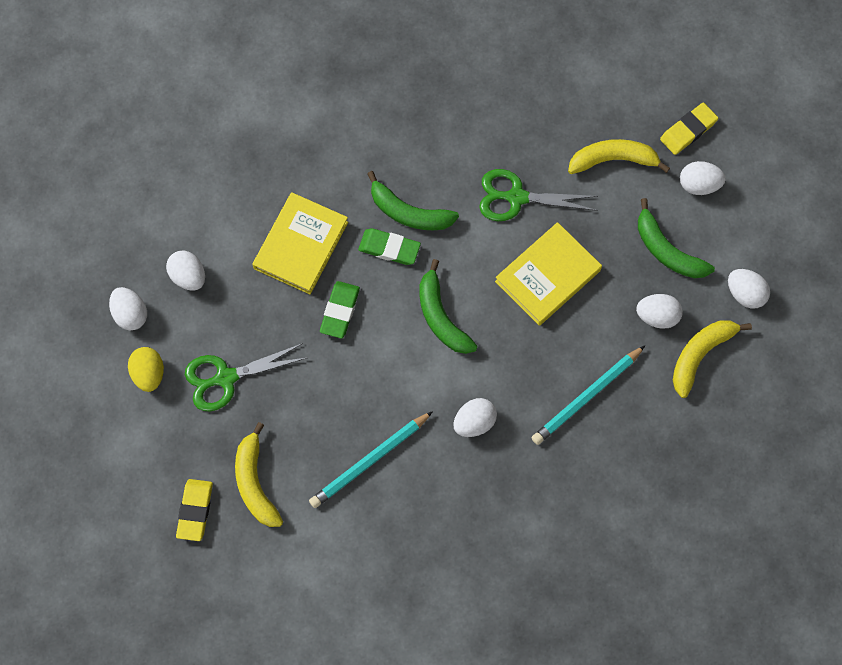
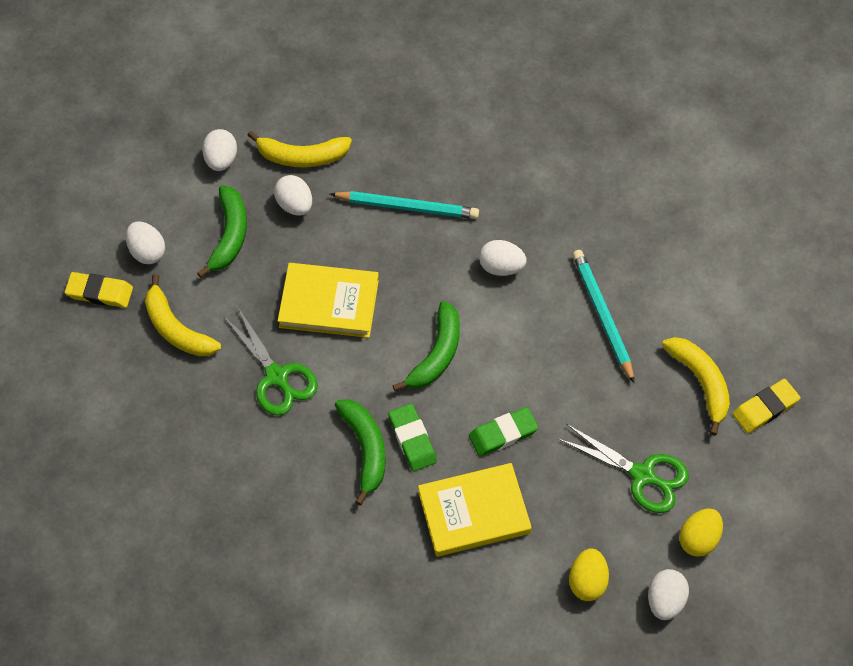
camera: 130 degrees left, 10 degrees down
white egg [166,251,205,290] -> yellow egg [569,548,609,601]
yellow banana [235,422,283,527] -> yellow banana turned 60 degrees counterclockwise [662,337,730,436]
turquoise pencil [309,411,433,508] -> turquoise pencil turned 120 degrees counterclockwise [572,250,634,383]

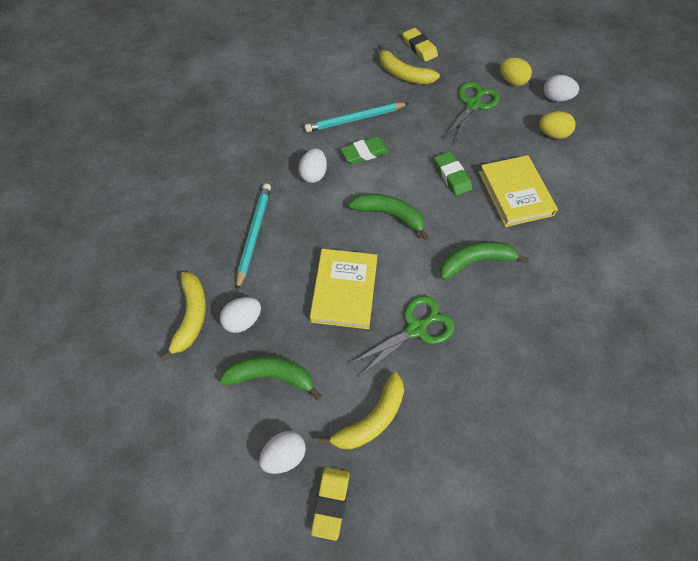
camera: 90 degrees left, 0 degrees up
white egg [202,129,237,171] -> none
green eraser [388,404,437,472] -> green eraser moved to [341,137,389,164]
yellow banana [662,337,730,436] -> yellow banana turned 120 degrees counterclockwise [379,45,440,84]

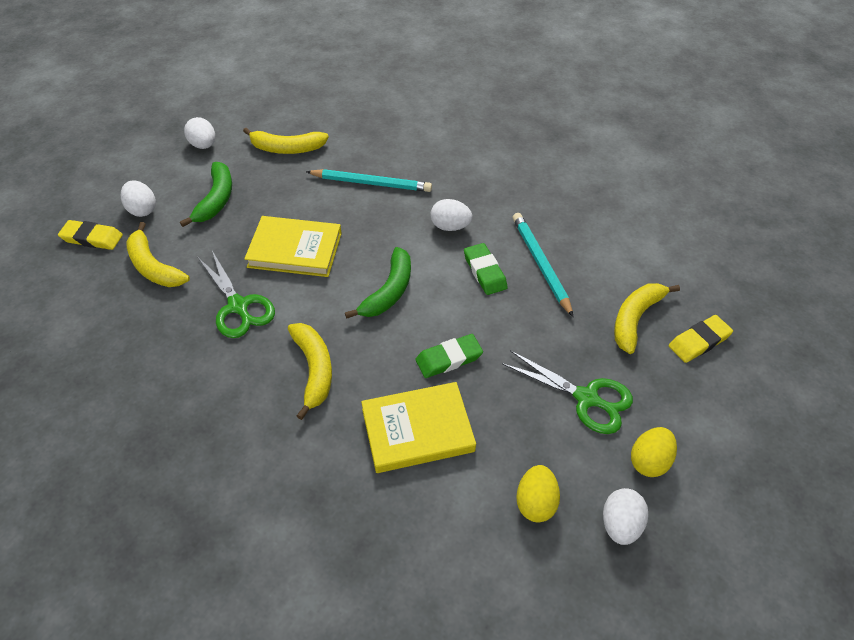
camera: 90 degrees right, 10 degrees down
white egg [220,297,261,333] -> white egg moved to [184,117,215,149]
green banana [440,241,529,280] -> yellow banana [288,323,332,420]

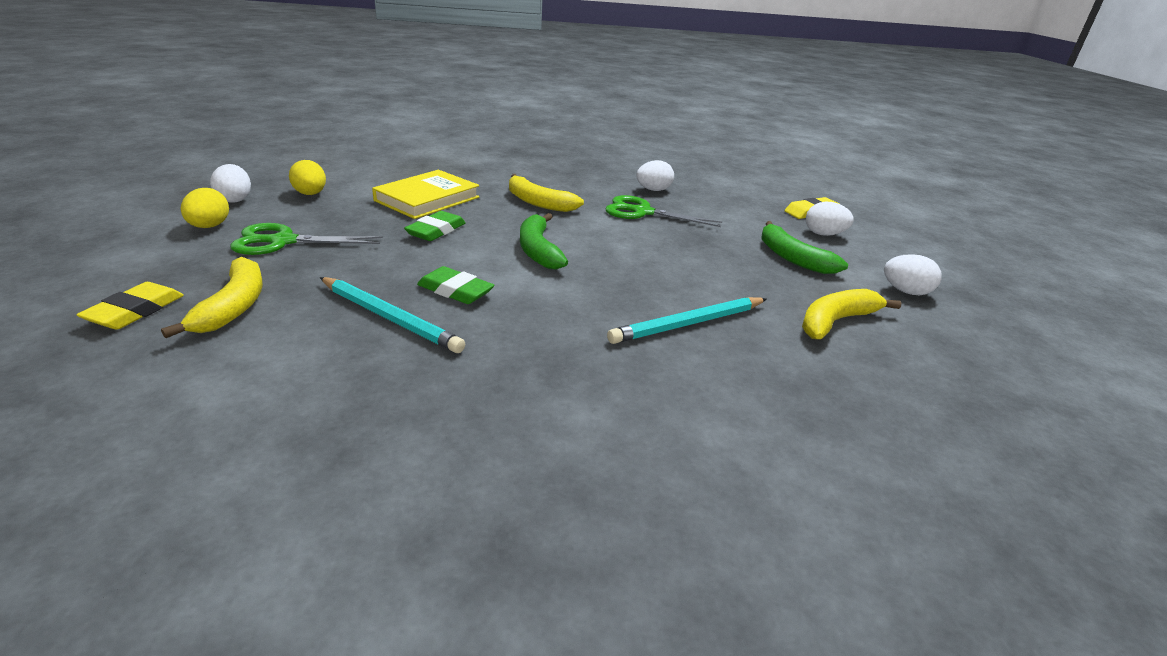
camera: 140 degrees right, 20 degrees down
yellow banana [126,222,190,287] -> none
yellow book [244,216,342,277] -> none
white egg [430,199,472,231] -> white egg moved to [636,160,674,191]

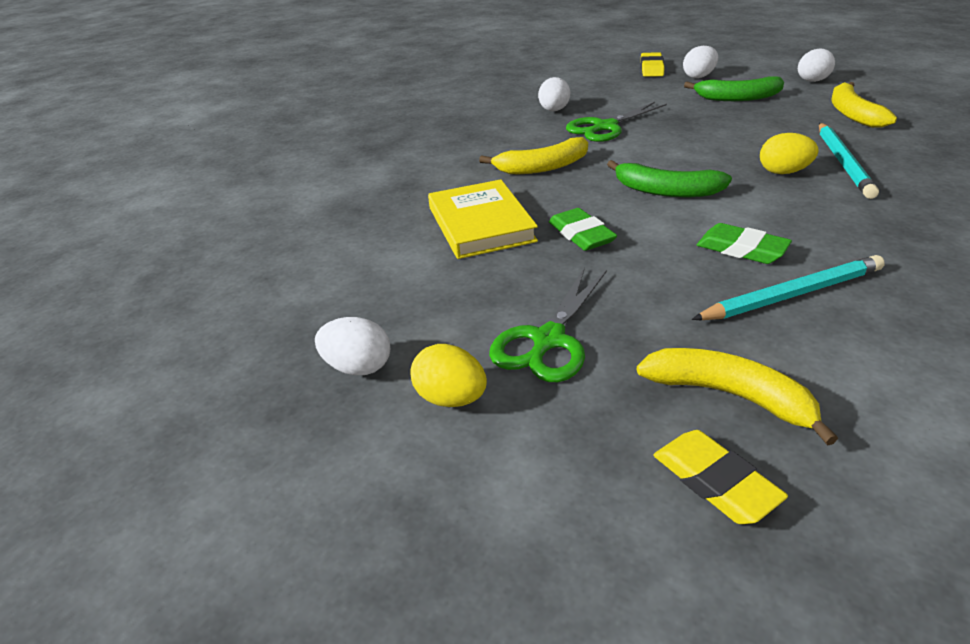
camera: 50 degrees left, 5 degrees up
yellow egg [289,160,326,195] -> yellow egg moved to [760,133,818,174]
green eraser [417,266,494,304] -> green eraser turned 60 degrees clockwise [697,223,792,264]

